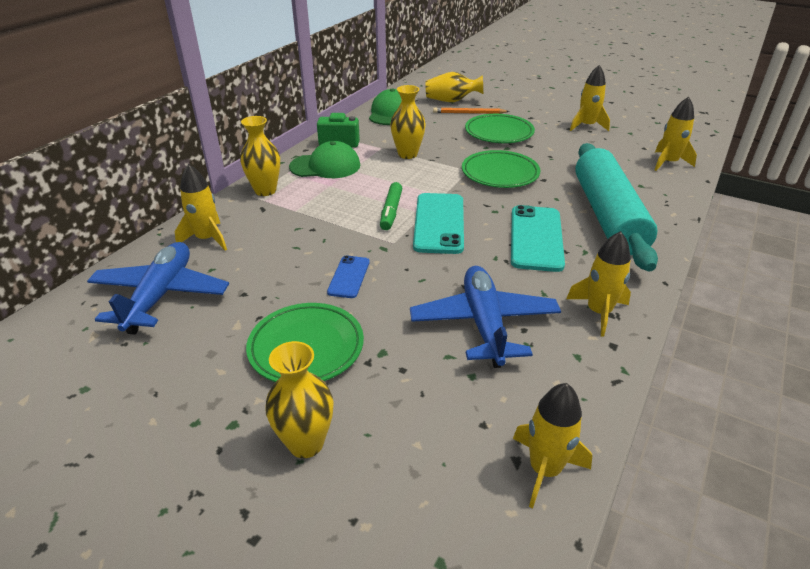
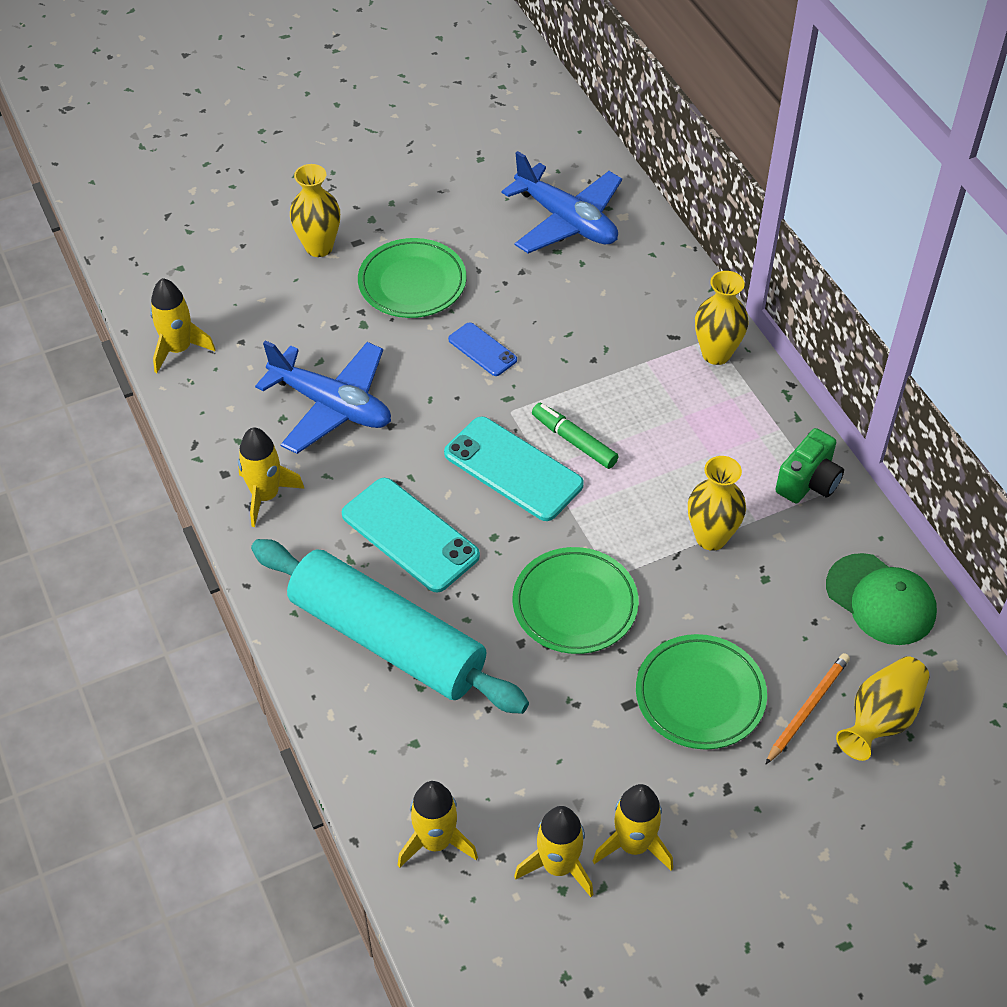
camera: 125 degrees right, 15 degrees up
yellow rocket [175,164,227,251] -> yellow rocket moved to [514,806,593,897]
green cap [289,141,360,178] -> none

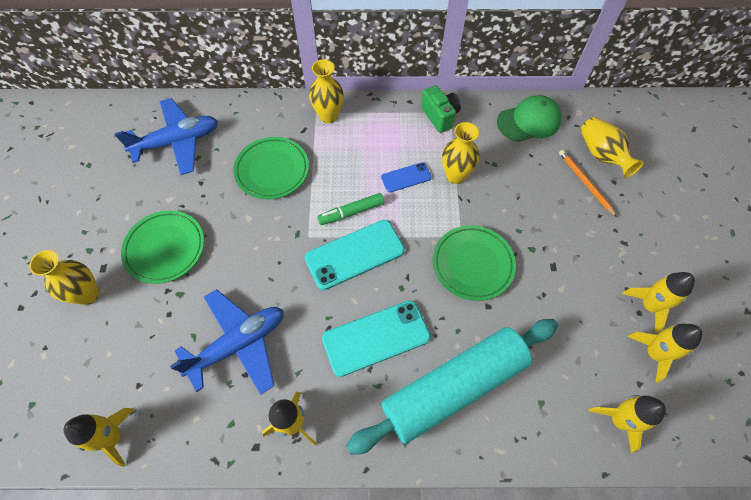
camera: 65 degrees left, 10 degrees up
blue phone [448,322,517,376] -> blue phone moved to [381,162,432,192]
green plate [636,634,767,750] -> green plate moved to [233,137,309,199]

